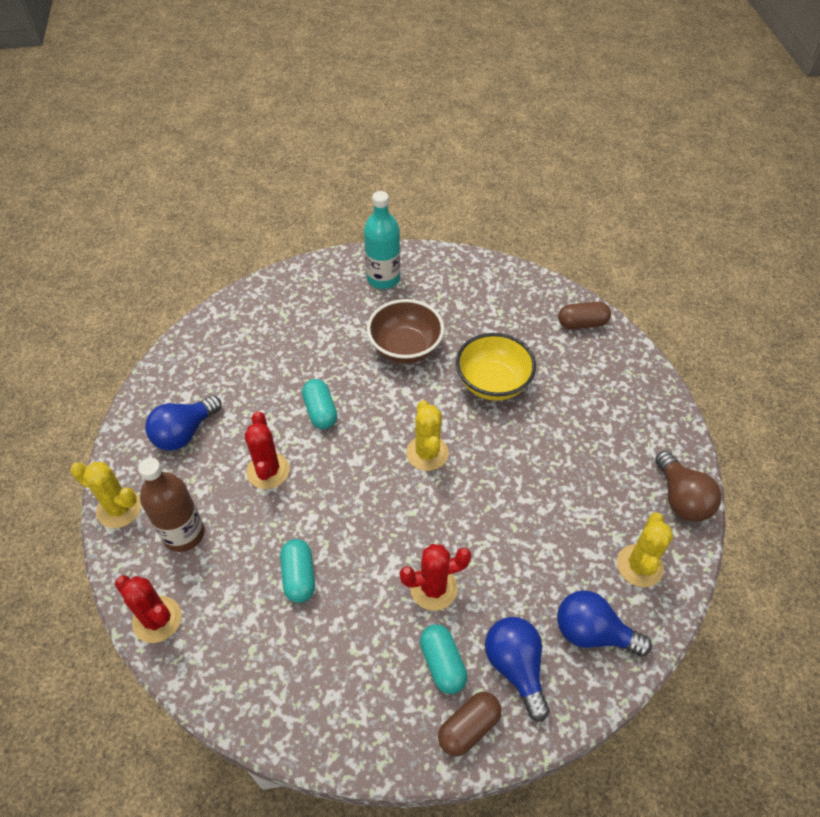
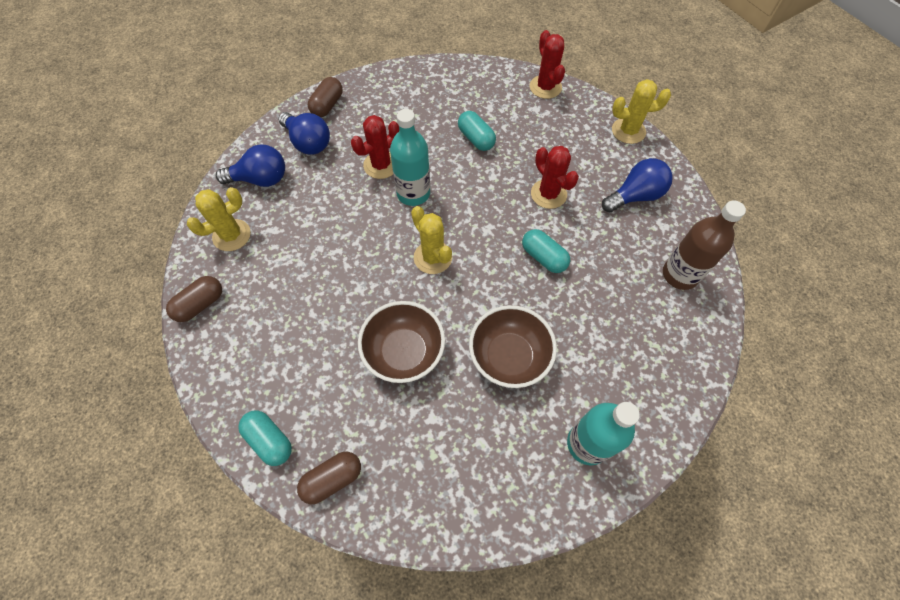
camera: 155 degrees right, 10 degrees up
red cactus [115,575,182,643] -> red cactus turned 60 degrees clockwise [530,30,565,99]
brown bottle [138,458,205,552] -> brown bottle moved to [663,200,746,290]
blue light bulb [145,395,222,451] -> blue light bulb turned 45 degrees clockwise [602,158,673,212]
turquoise capsule [420,624,467,694] -> turquoise capsule moved to [238,410,292,466]
yellow bowl [456,333,536,401] -> brown bowl [358,301,445,383]
yellow cactus [617,512,673,587] -> yellow cactus turned 60 degrees clockwise [187,187,251,251]
brown light bulb [655,450,721,522] -> brown capsule [166,276,222,322]
none -> turquoise bottle [390,109,430,206]

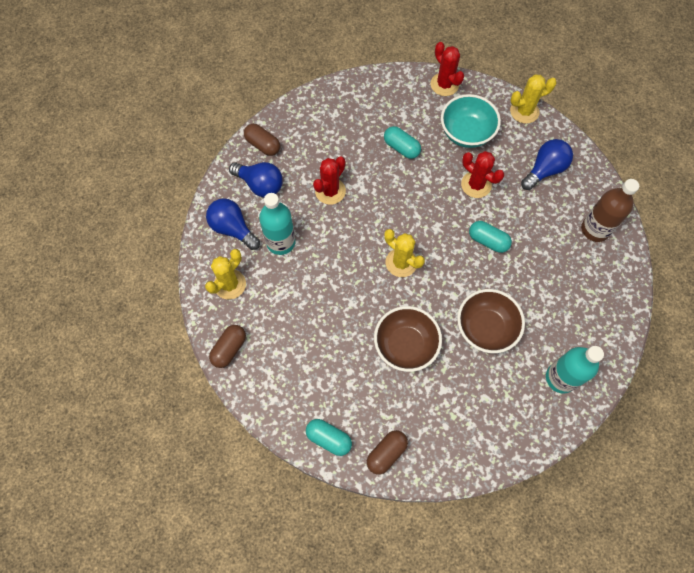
camera: 15 degrees left, 5 degrees up
blue light bulb [216,144,285,187] -> blue light bulb turned 120 degrees counterclockwise [206,198,260,250]
brown capsule [308,77,343,117] -> brown capsule turned 60 degrees counterclockwise [244,124,280,156]
turquoise bottle [390,109,430,206] -> turquoise bottle moved to [259,193,296,255]
none -> turquoise bowl [441,94,501,148]

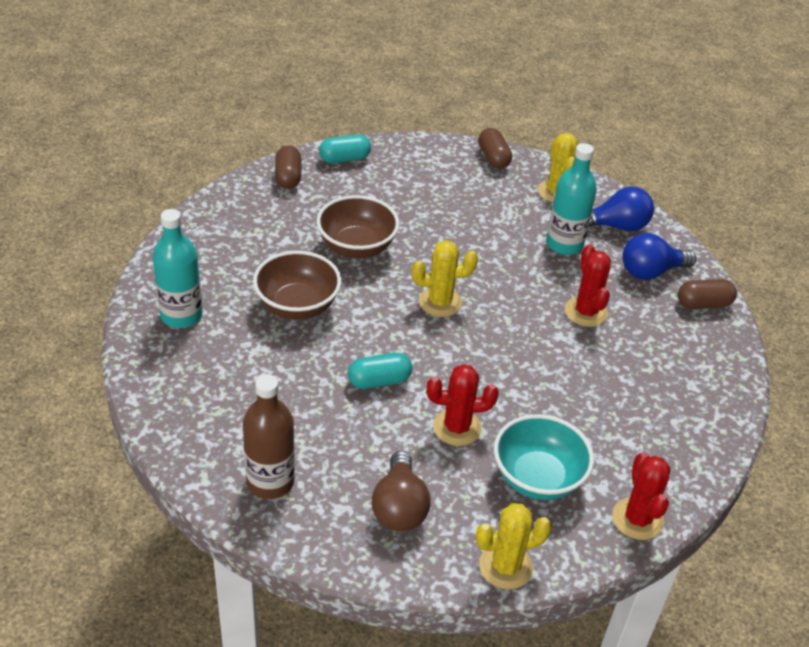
camera: 130 degrees right, 25 degrees down
turquoise capsule [384,126,421,159] -> none
red cactus [431,42,464,96] -> red cactus turned 75 degrees clockwise [612,452,670,540]
yellow cactus [510,74,557,124] -> yellow cactus turned 45 degrees clockwise [475,503,552,589]
blue light bulb [521,139,573,190] -> brown light bulb [372,451,431,532]

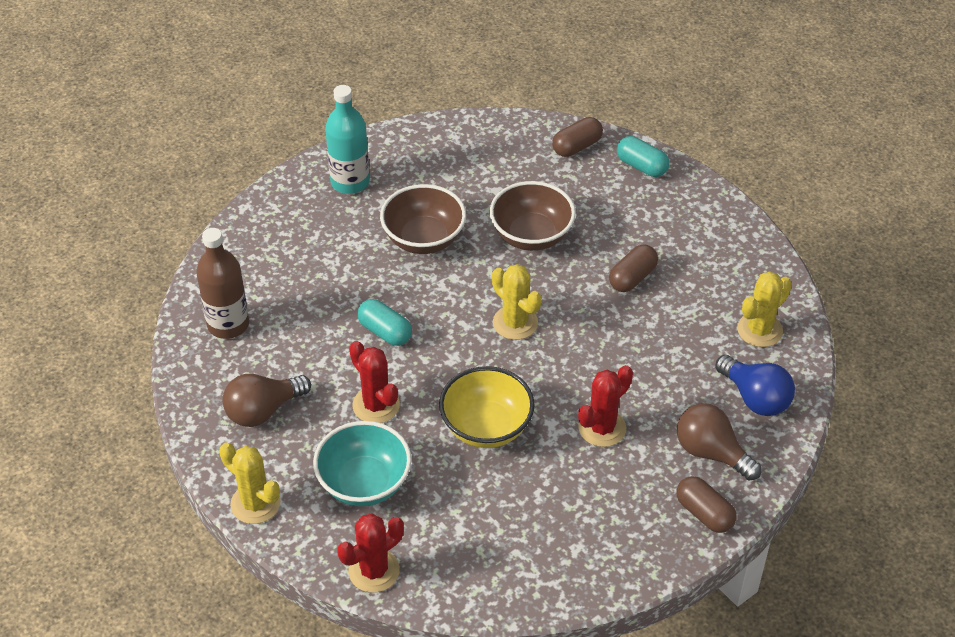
camera: 60 degrees right, 5 degrees up
brown capsule [478,128,512,169] -> brown capsule moved to [609,244,658,292]
turquoise bottle [546,143,597,255] -> none
blue light bulb [622,233,696,280] -> brown light bulb [677,403,761,481]
none -> yellow bowl [439,366,535,448]

